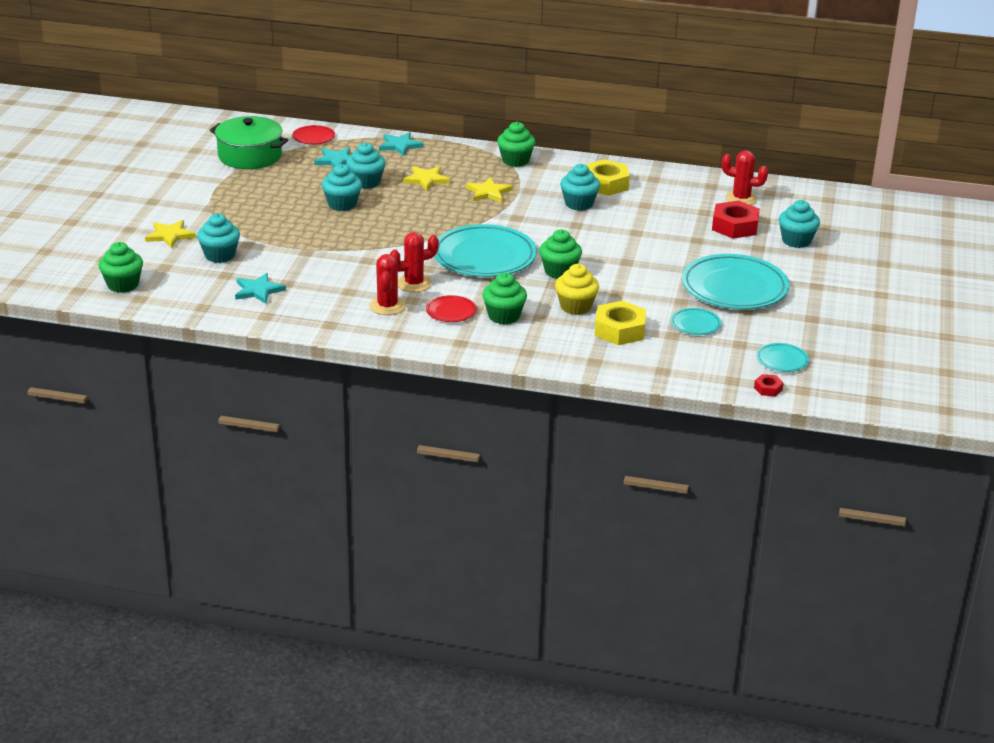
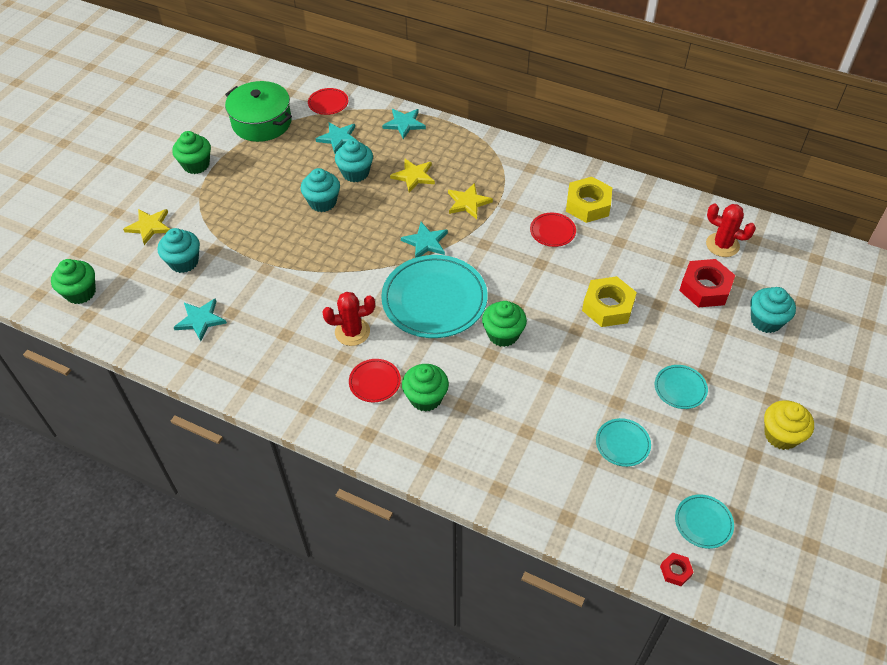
camera: 15 degrees right, 20 degrees up
red cactus [370,254,406,315] -> none
green cupcake [497,122,535,167] -> green cupcake moved to [172,131,211,174]
yellow cupcake [555,264,599,315] -> yellow cupcake moved to [764,400,814,450]
turquoise cupcake [560,164,600,211] -> red plate [530,213,576,247]
yellow nut [595,301,646,345] -> yellow nut moved to [582,276,637,327]
turquoise plate [682,254,789,309] -> turquoise plate [655,365,708,409], size x0.46
none -> turquoise star [401,222,448,258]

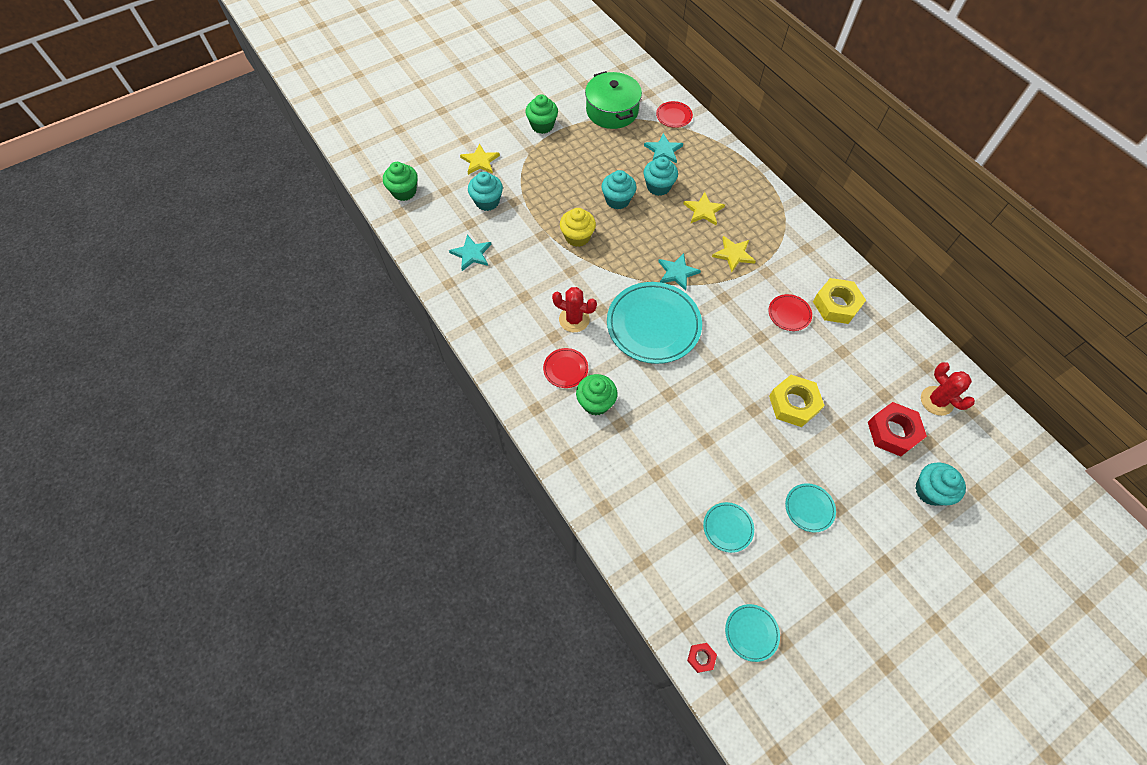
camera: 30 degrees right, 10 degrees up
turquoise star [382,109,426,139] -> none
green cupcake [482,301,527,347] -> none
yellow cupcake [764,400,814,450] -> yellow cupcake moved to [560,208,596,247]

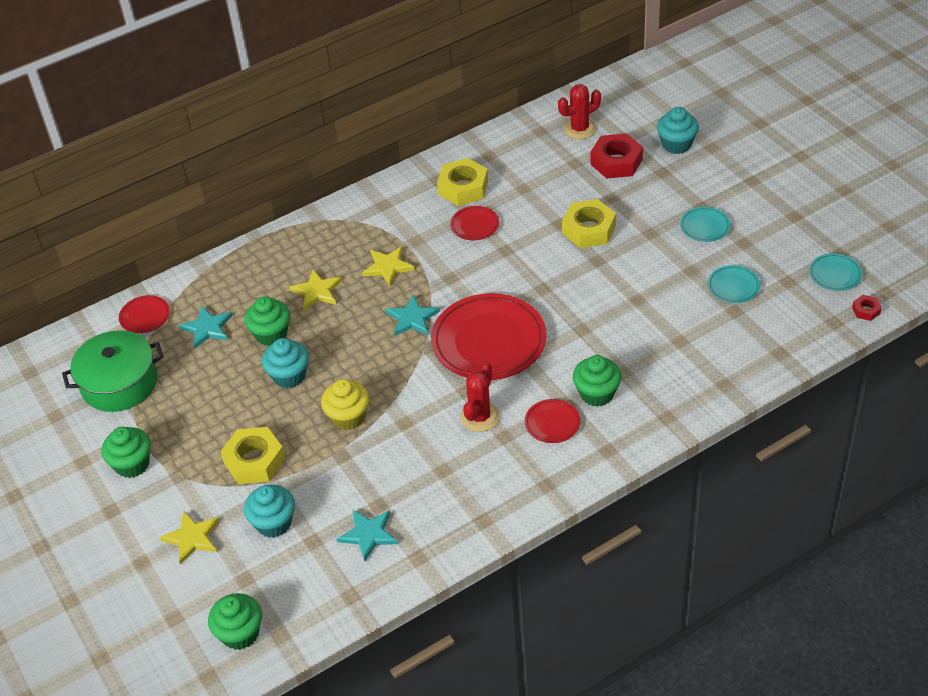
camera: 85 degrees left, 15 degrees down
turquoise plate [607,282,702,364] -> red plate [431,293,547,380]
turquoise cupcake [644,157,678,196] -> green cupcake [244,297,290,346]
none -> yellow nut [220,427,285,484]

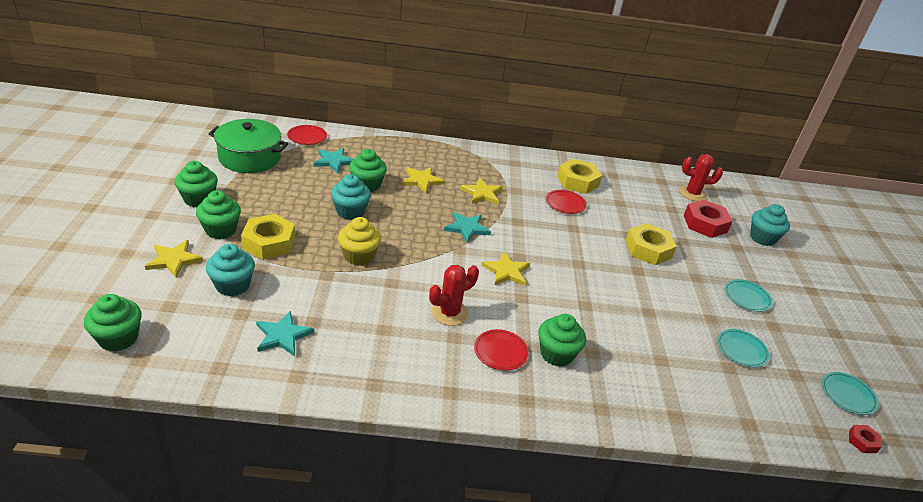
camera: 25 degrees right, 10 degrees down
red plate [431,293,547,380] -> yellow star [481,252,530,286]
none -> green cupcake [196,190,241,239]

